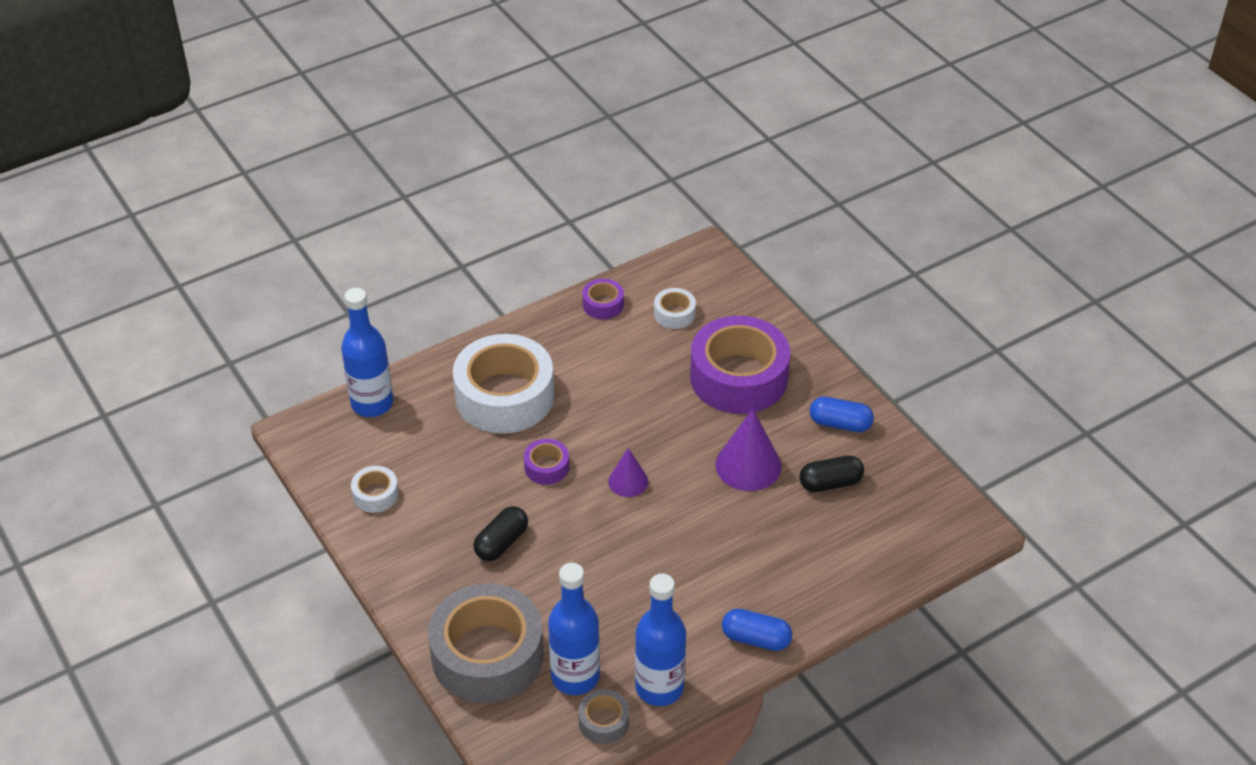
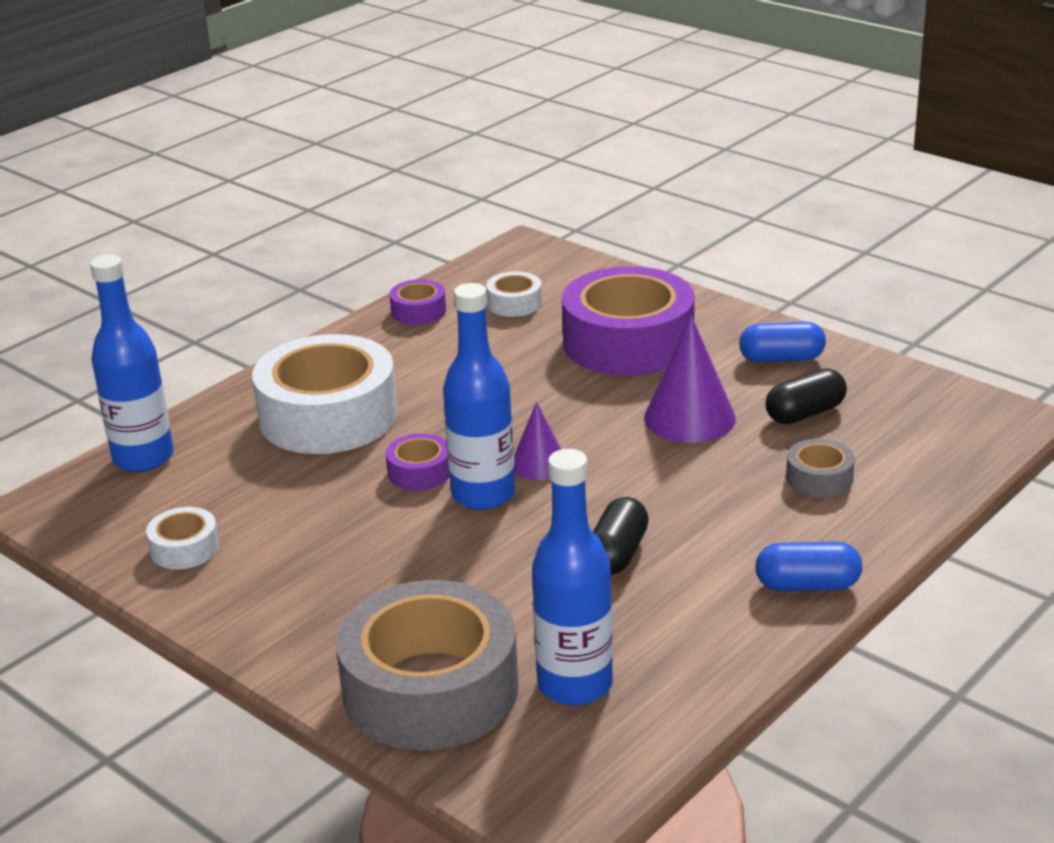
camera: 15 degrees left, 15 degrees down
black capsule [473,506,528,561] -> black capsule moved to [593,497,649,575]
grey tape [578,689,629,744] -> grey tape moved to [786,439,855,497]
blue bottle [635,573,686,706] -> blue bottle moved to [443,283,515,510]

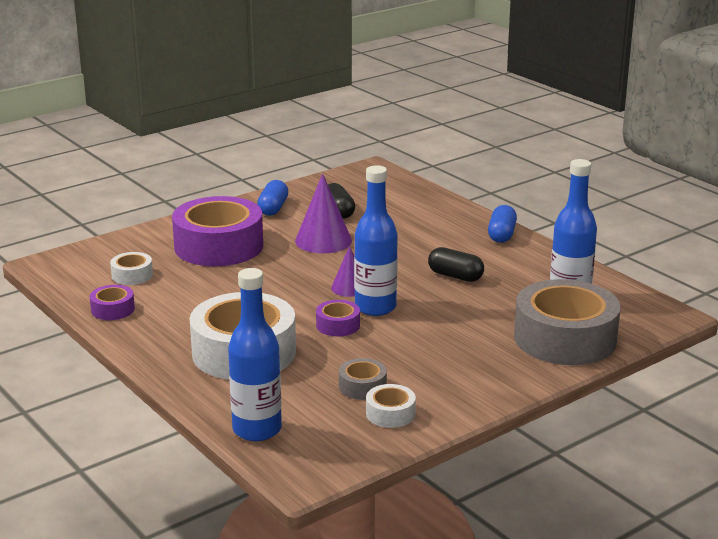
camera: 80 degrees left, 5 degrees down
grey tape [786,439,855,497] -> grey tape moved to [339,358,387,400]

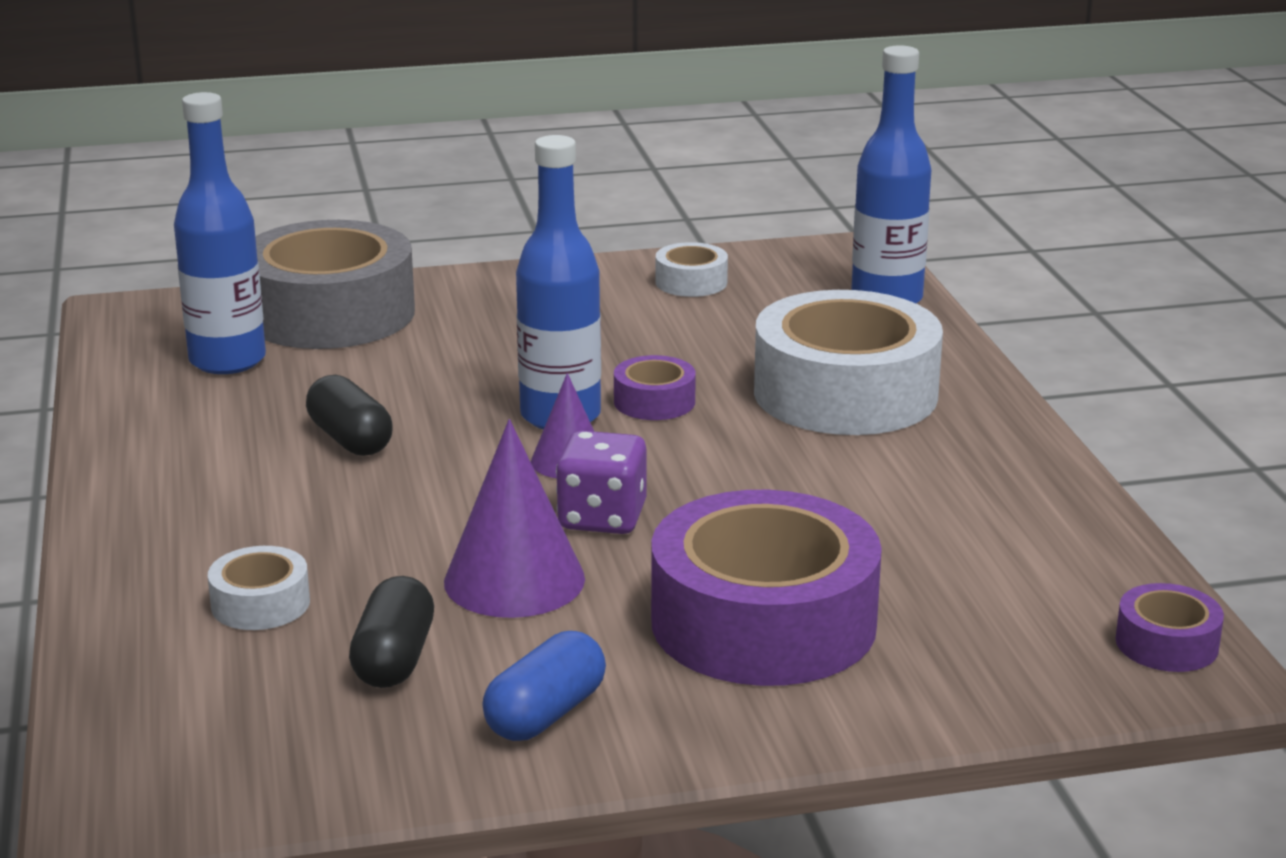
camera: 155 degrees left, 0 degrees up
purple tape [90,285,135,320] -> purple tape moved to [1115,583,1224,672]
white tape [110,252,153,285] -> white tape moved to [208,546,310,630]
grey tape [339,358,387,400] -> none
blue capsule [488,205,517,243] -> none
none -> purple dice [556,431,646,534]

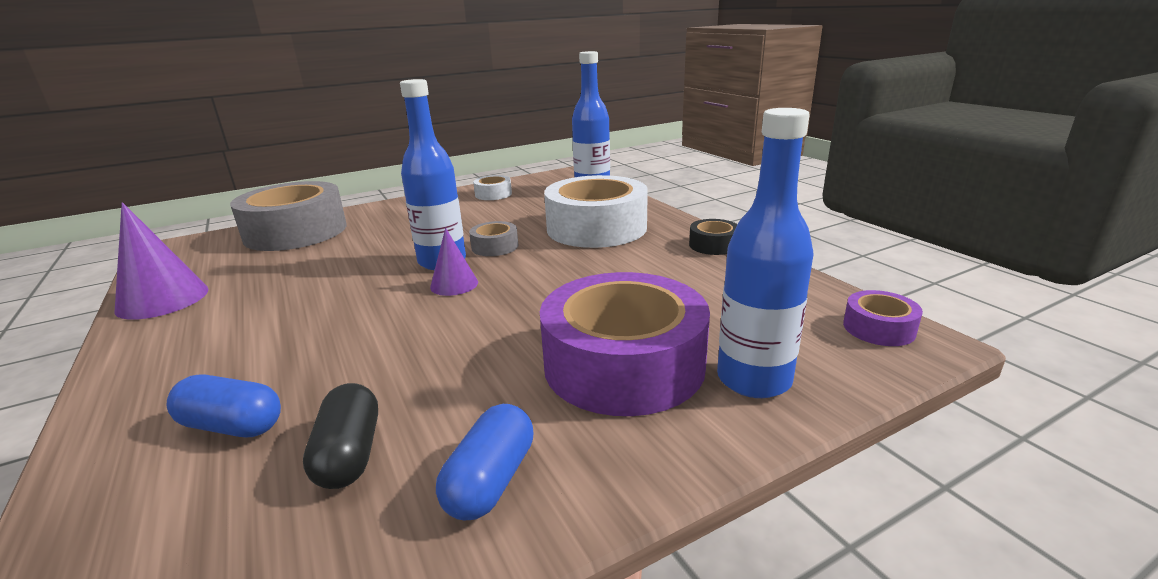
camera: 15 degrees left, 0 degrees up
blue bottle [174,92,266,374] -> blue bottle moved to [717,108,813,398]
white tape [208,546,310,630] -> blue capsule [166,374,281,437]
black capsule [306,375,393,456] -> none
purple cone [444,419,585,618] -> purple cone moved to [115,202,209,320]
purple dice [556,431,646,534] -> none
purple tape [614,355,696,420] -> grey tape [469,221,518,256]
none -> black tape [689,219,737,255]

